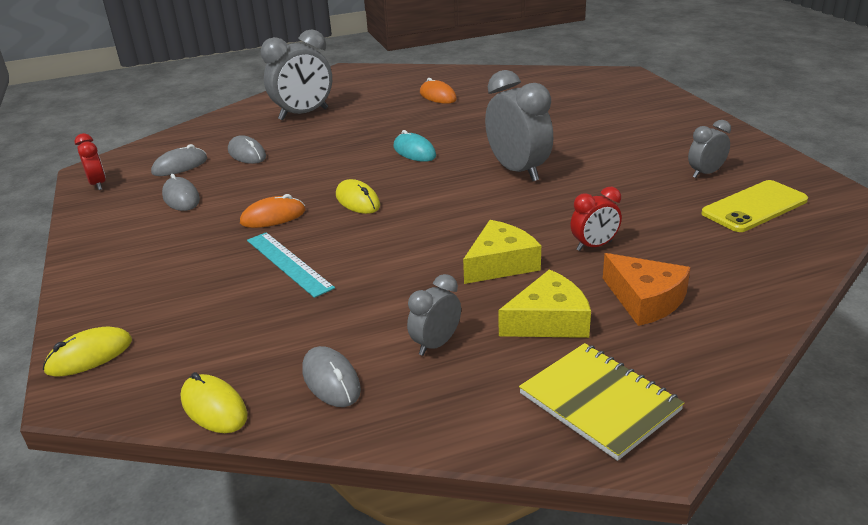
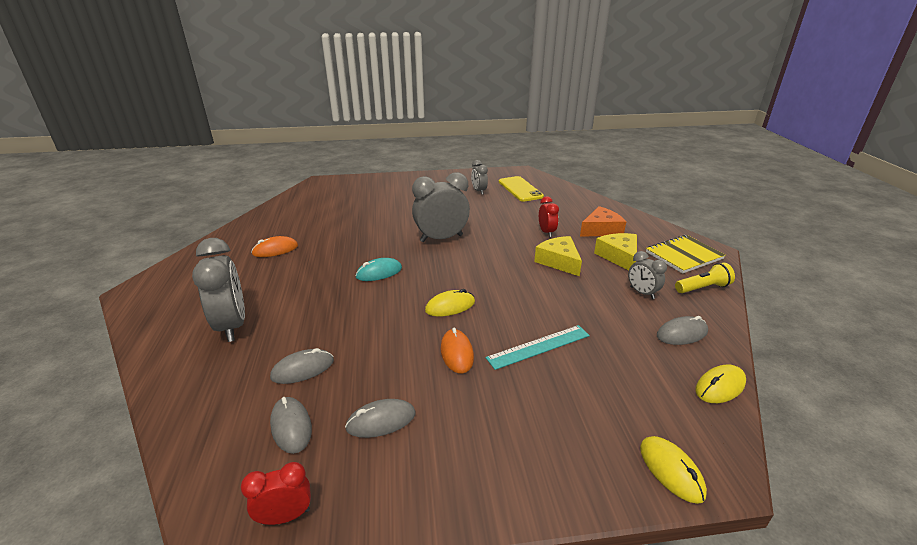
camera: 80 degrees left, 0 degrees up
none -> yellow flashlight [675,263,735,293]

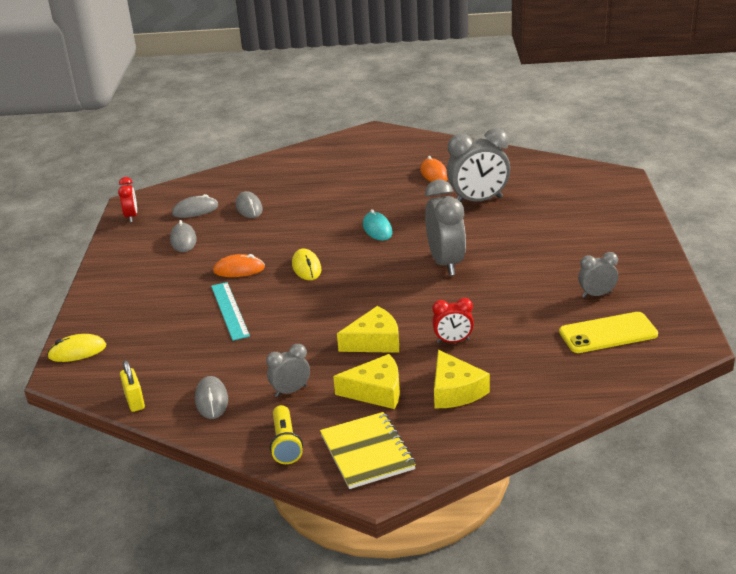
camera: 100 degrees right, 0 degrees up
grey clock [192,238,245,342] -> grey clock moved to [447,128,510,202]
orange cheese [580,206,626,236] -> yellow cheese [434,350,490,409]
yellow mouse [696,365,746,403] -> yellow padlock [120,360,145,412]

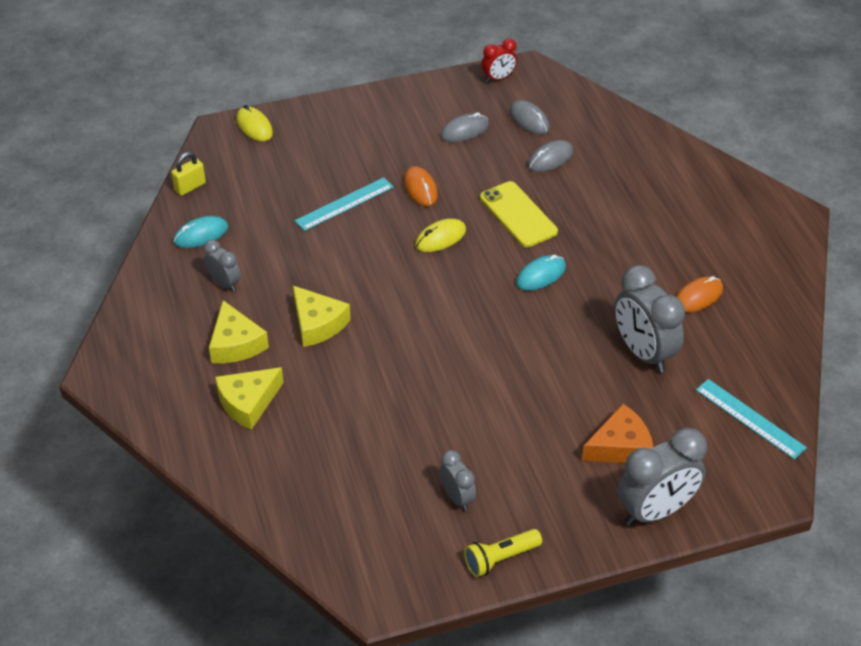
camera: 70 degrees right, 15 degrees up
grey mouse [195,376,228,419] -> turquoise mouse [174,216,228,248]
yellow flashlight [270,405,303,464] -> yellow flashlight moved to [464,529,542,577]
yellow notebook [320,412,416,489] -> none
grey clock [425,180,466,276] -> grey clock moved to [617,427,707,526]
red clock [432,298,474,343] -> none
yellow phone [559,312,658,353] -> yellow phone moved to [480,181,558,247]
none -> orange cheese [582,404,653,463]
none -> turquoise ruler [696,379,807,460]

